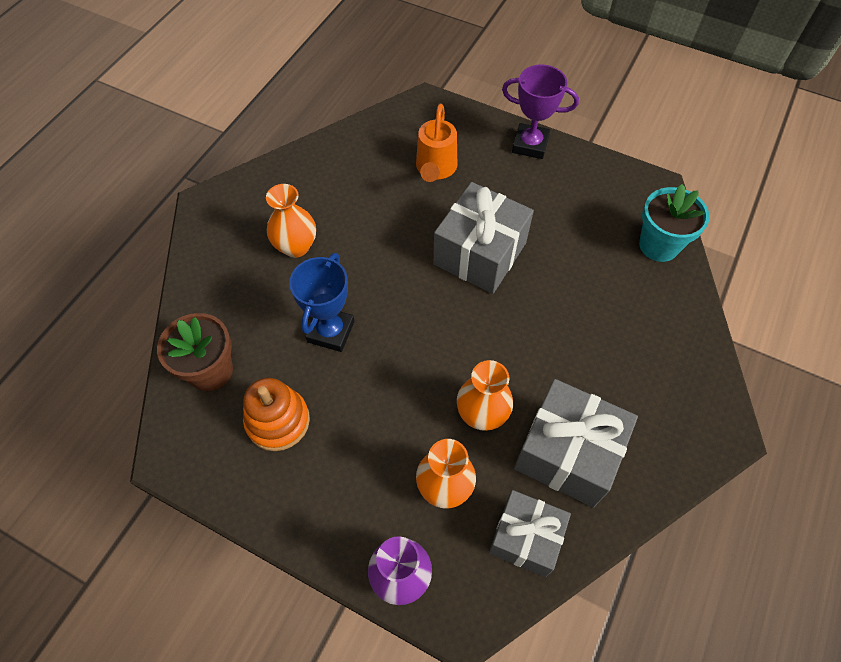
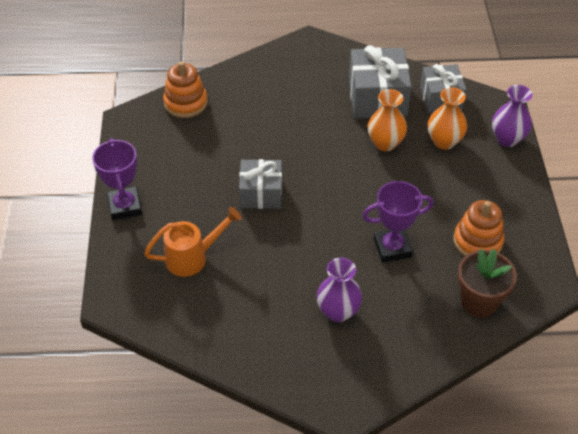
camera: 120 degrees left, 10 degrees down
orange vase [266,184,316,258] -> purple vase [317,258,362,322]
blue trophy [289,253,354,352] -> purple trophy [362,181,434,263]
grey gift [433,182,534,294] -> grey gift [239,159,282,209], size x0.66
turquoise flower pot [639,184,710,262] -> orange stacking toy [163,61,207,118]

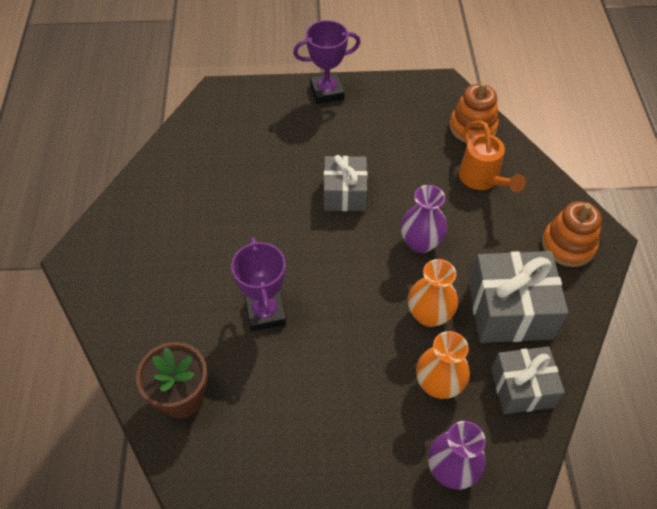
camera: 90 degrees right, 5 degrees up
orange watering can [144,207,242,277] -> orange watering can moved to [459,120,526,192]
purple vase [317,258,362,322] -> purple vase moved to [400,185,448,253]
orange stacking toy [454,200,505,256] -> orange stacking toy moved to [542,201,602,267]

